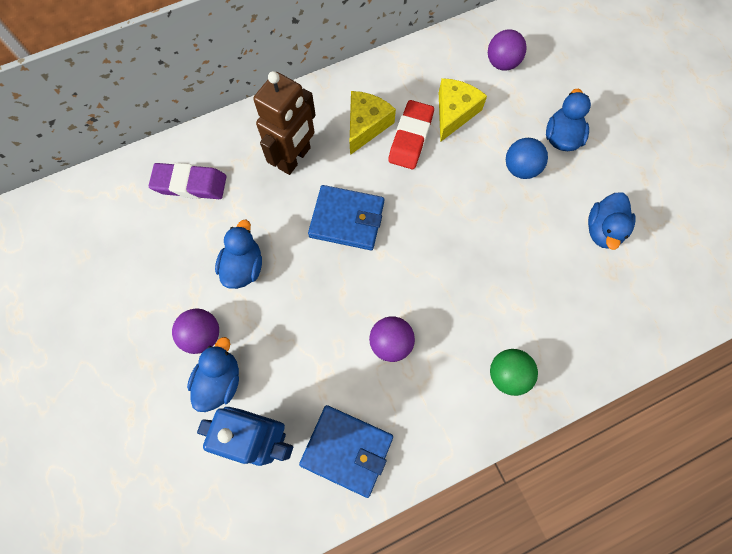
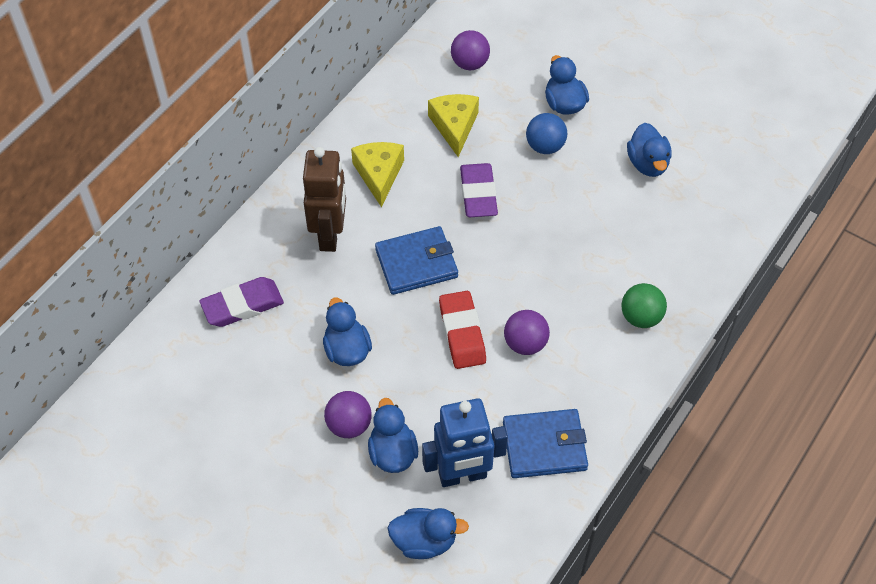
camera: 30 degrees left, 15 degrees down
red eraser [388,100,434,169] -> red eraser moved to [439,291,486,369]
none -> blue duck [388,508,469,559]
none -> purple eraser [460,163,498,217]

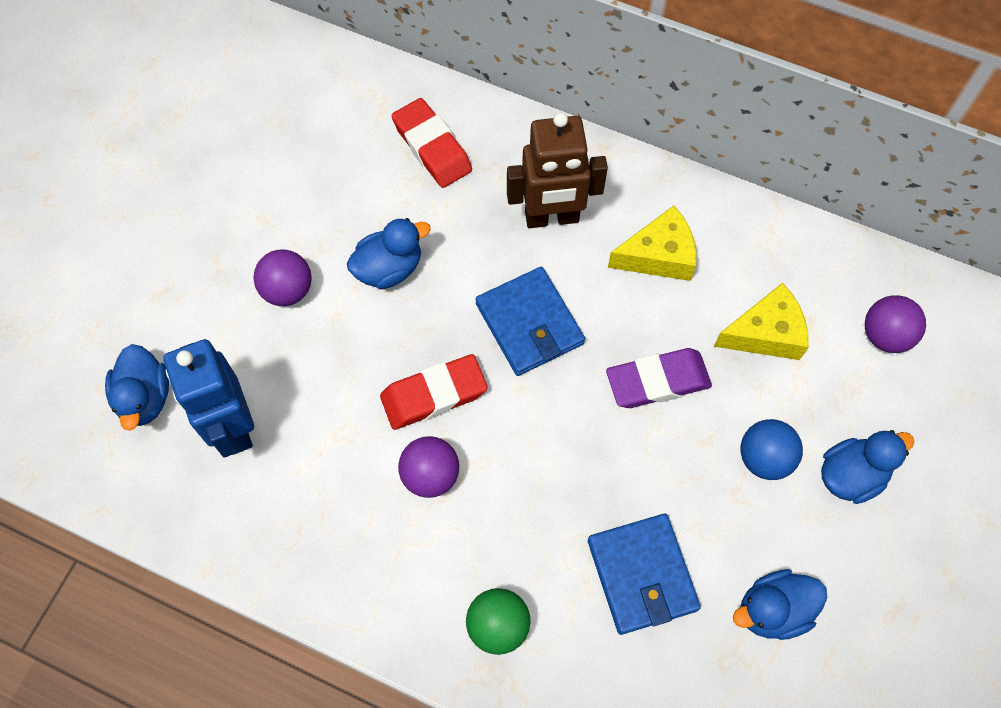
camera: 80 degrees right, 10 degrees up
purple eraser [199,277,284,327] -> red eraser [392,98,472,188]
blue duck [368,398,418,473] -> none
blue wallet [503,409,588,478] -> blue wallet moved to [588,514,701,635]

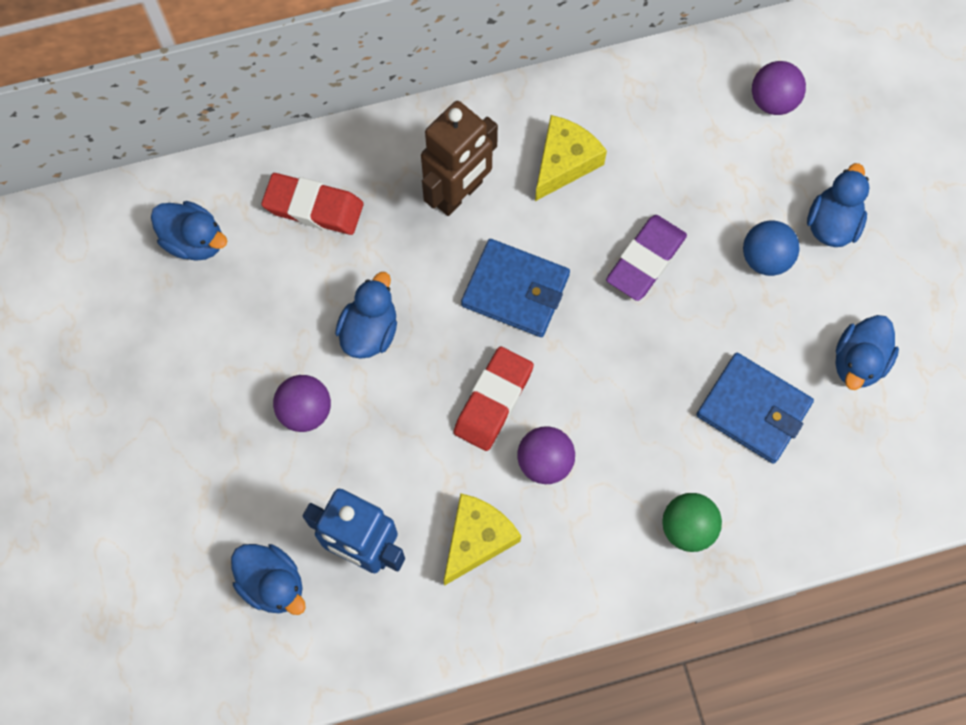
camera: 40 degrees left, 5 degrees up
yellow cheese [714,283,809,360] -> yellow cheese moved to [444,493,521,586]
none -> blue duck [151,201,227,261]

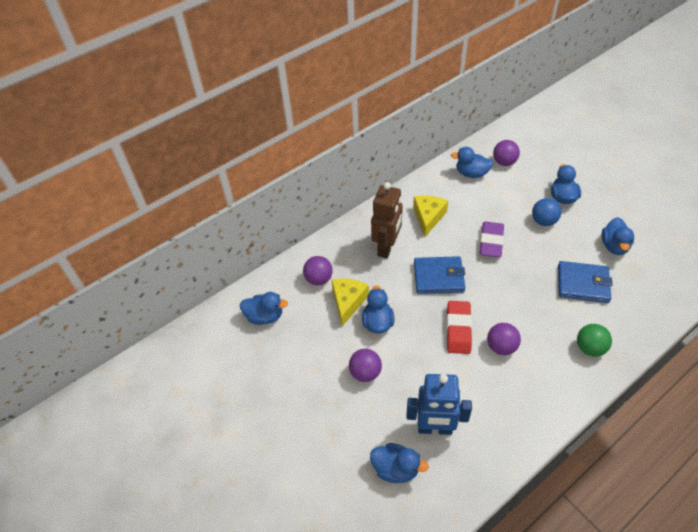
camera: 20 degrees left, 20 degrees down
red eraser [261,173,364,235] -> purple ball [303,256,333,285]
yellow cheese [444,493,521,586] -> yellow cheese moved to [332,279,369,326]
none -> blue duck [451,147,493,178]

